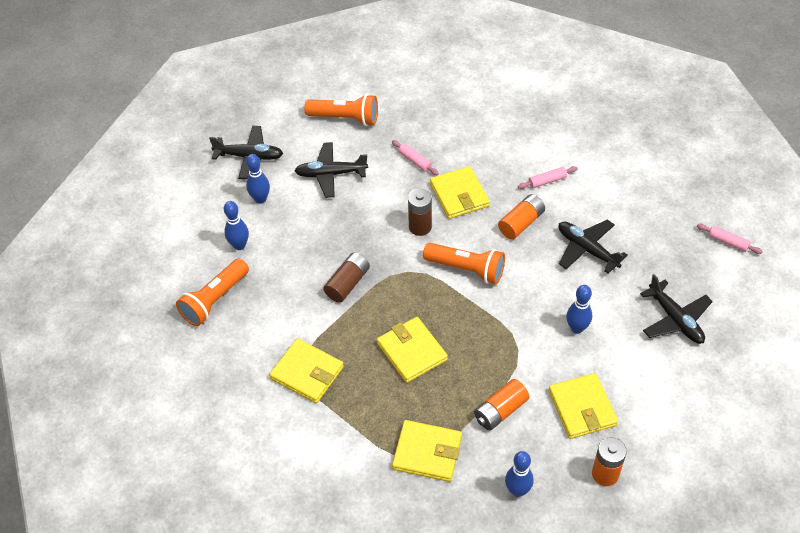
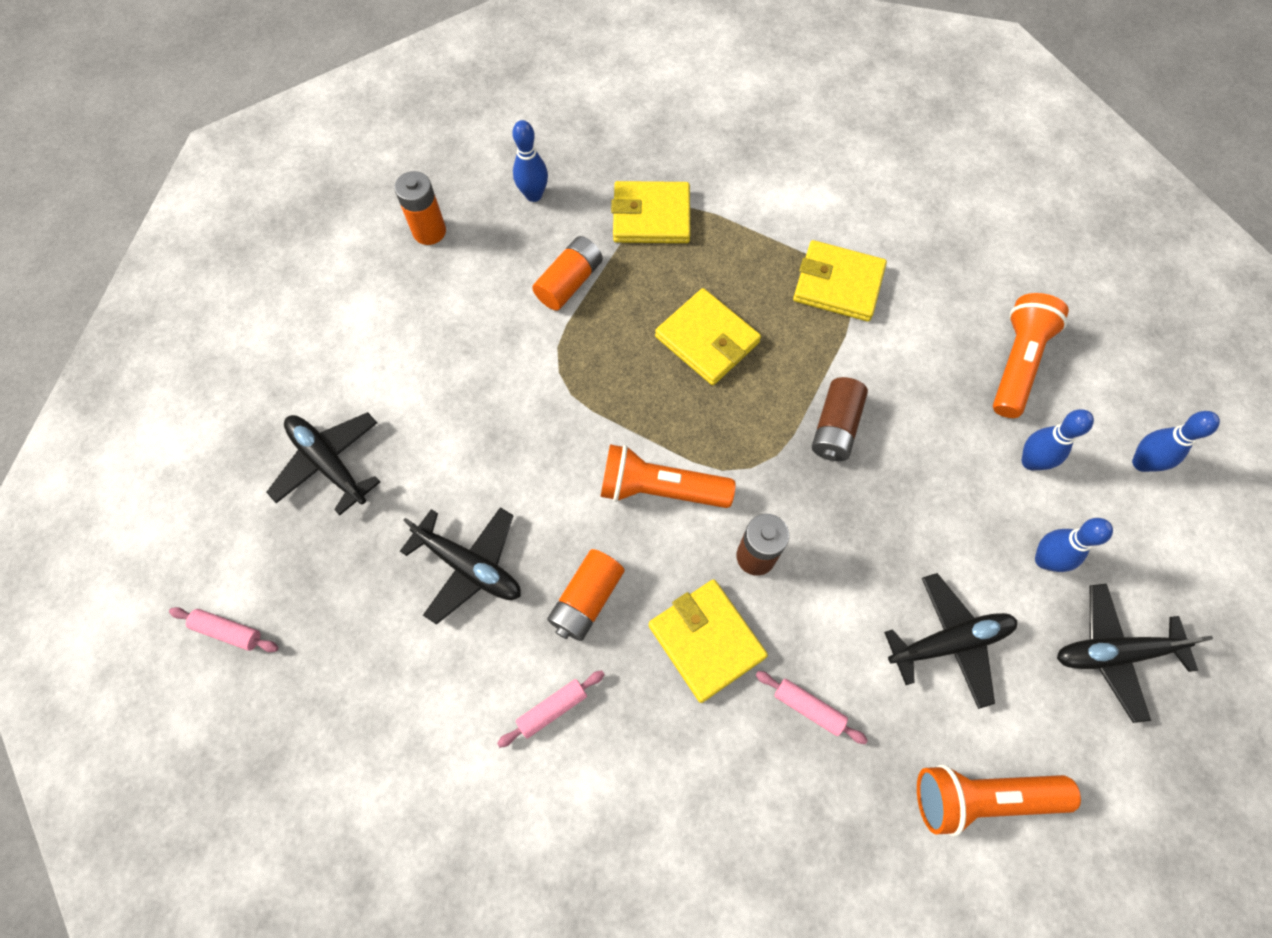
camera: 165 degrees right, 15 degrees up
yellow wallet [548,373,618,439] -> none
blue bowling pin [566,285,592,334] -> blue bowling pin moved to [1132,411,1220,472]

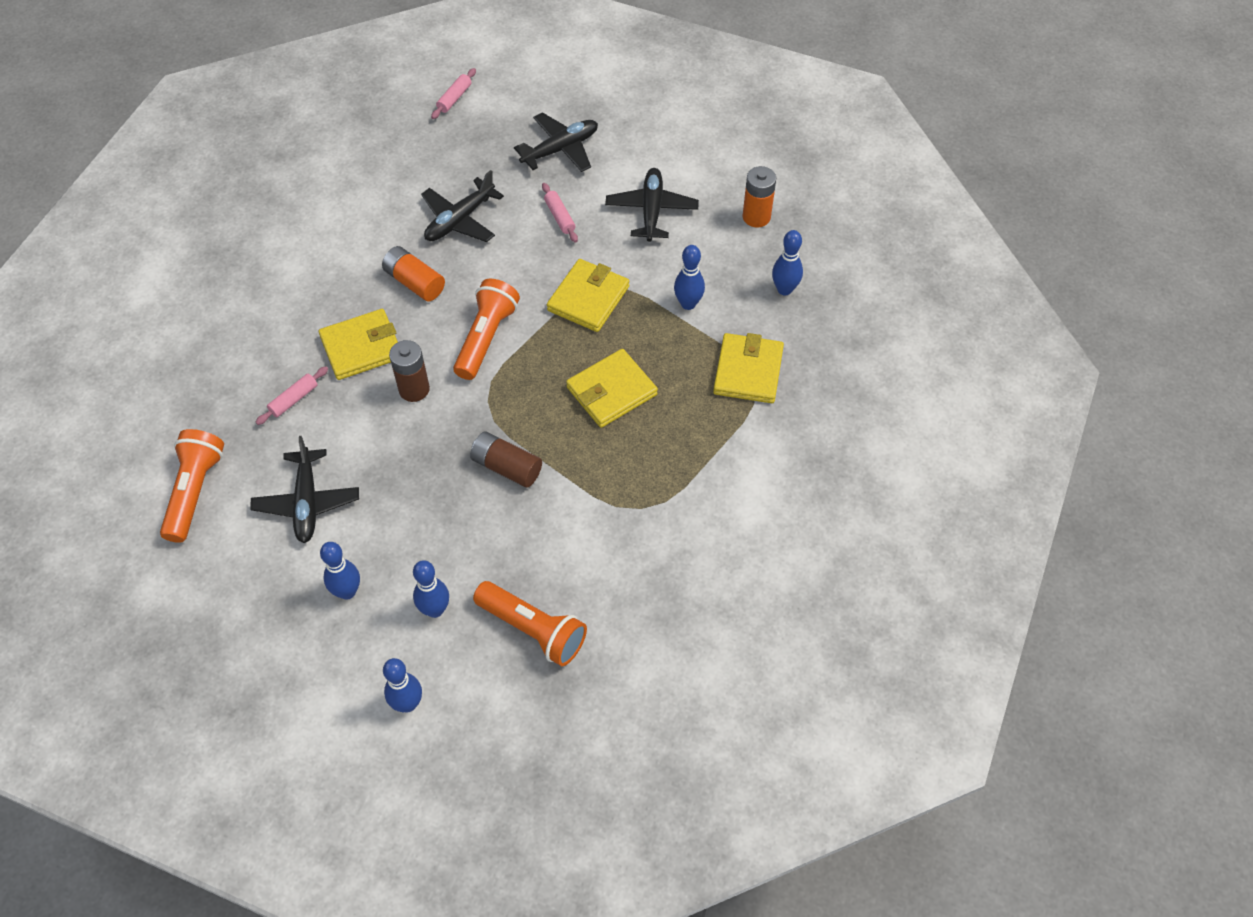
camera: 100 degrees right, 10 degrees down
pink rolling pin [497,670,605,748] -> pink rolling pin moved to [542,183,578,243]
orange battery [532,236,603,310] -> blue bowling pin [674,245,705,310]
yellow wallet [793,240,887,321] -> yellow wallet moved to [547,259,629,332]
black plane [1057,584,1213,723] -> black plane moved to [605,168,699,242]

